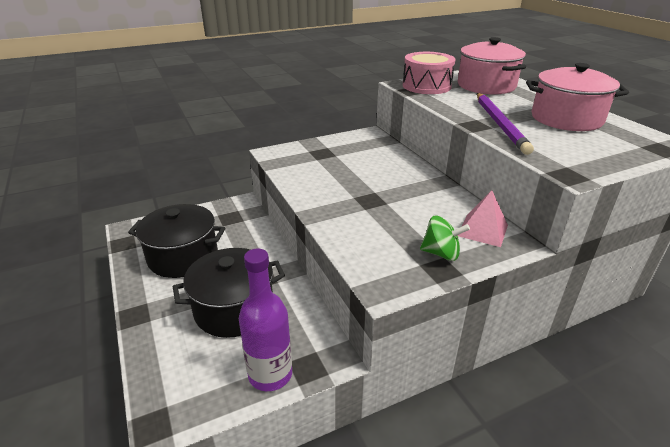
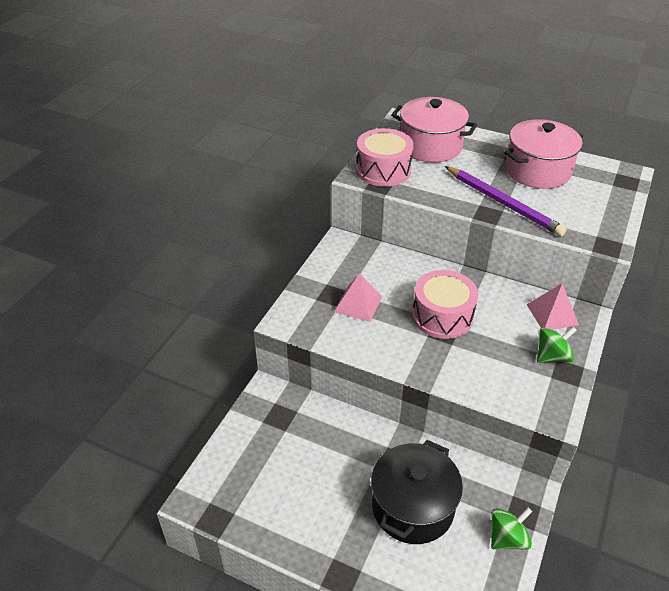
camera: 40 degrees left, 10 degrees up
black pot [128,204,225,278] -> none
purple bottle [239,248,292,391] -> green spinning top [491,508,532,550]
none -> pink pyramid [334,273,382,322]
none -> pink drum [412,270,478,339]

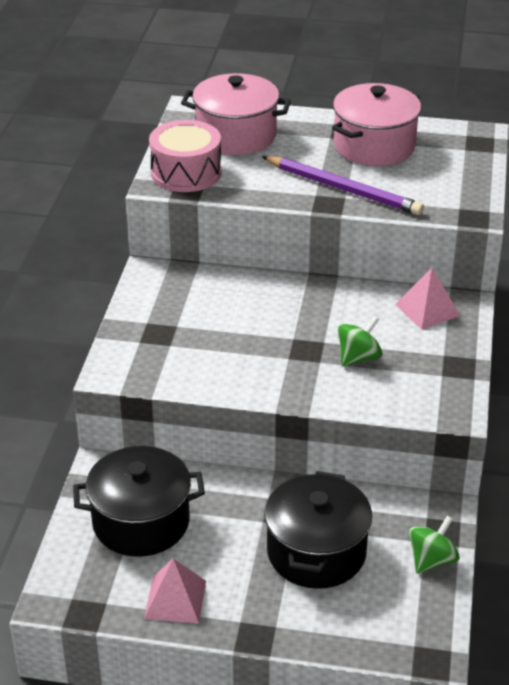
camera: 15 degrees left, 5 degrees down
pink pyramid [334,273,382,322] -> pink pyramid moved to [144,559,206,624]
pink drum [412,270,478,339] -> none
green spinning top [537,326,577,363] -> green spinning top moved to [338,316,382,367]
none -> black pot [73,446,205,557]

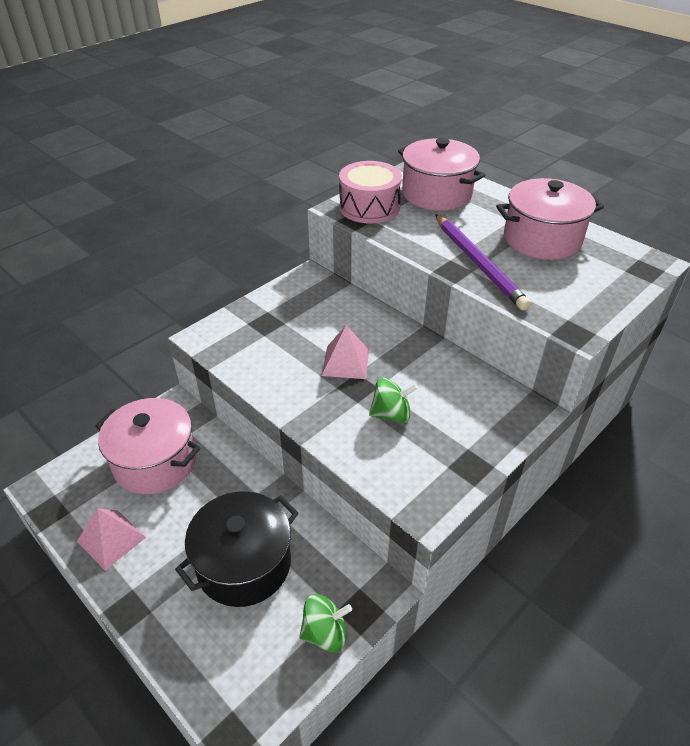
camera: 35 degrees right, 5 degrees up
black pot [73,446,205,557] -> pink pot [95,398,200,494]
pink pyramid [395,268,460,330] -> pink pyramid moved to [322,326,369,379]

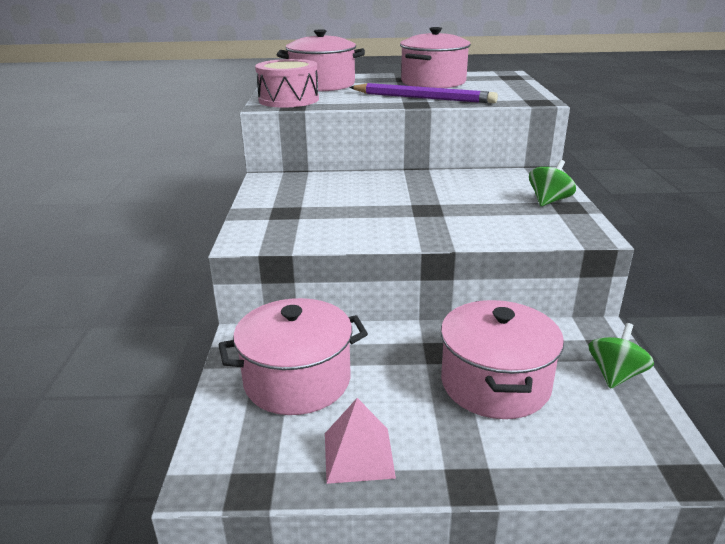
camera: 45 degrees left, 15 degrees down
black pot [175,491,298,607] -> pink pot [441,300,564,419]
pink pyramid [322,326,369,379] -> none
green spinning top [369,378,418,423] -> green spinning top moved to [529,160,576,206]

